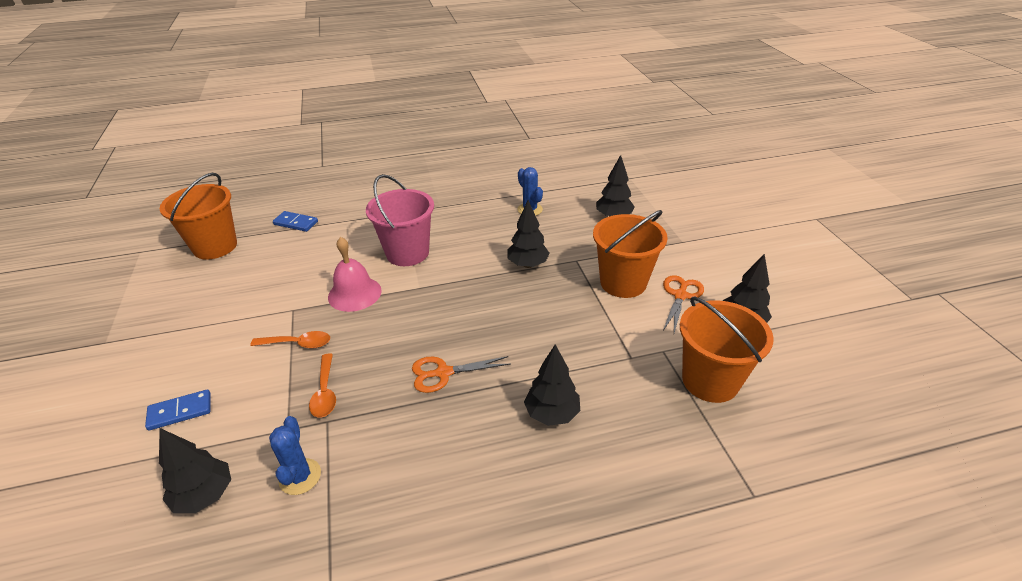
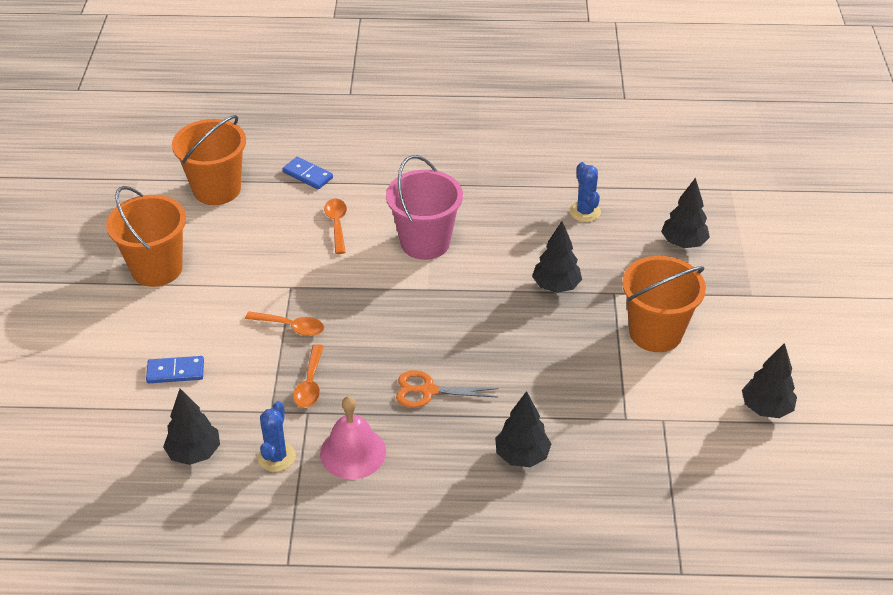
camera: 15 degrees right, 5 degrees up
pink bell [328,237,382,312] -> pink bell moved to [320,396,386,479]
orange scissors [663,275,704,333] -> none
orange bucket [680,296,774,403] -> orange bucket moved to [106,186,186,287]
none -> orange spoon [324,199,347,254]

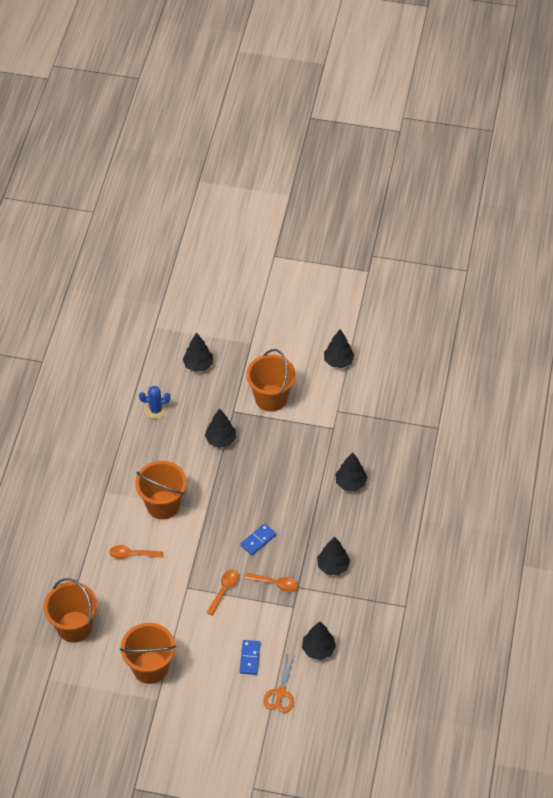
camera: 80 degrees left, 10 degrees up
blue cactus [258,401,296,472] -> none
blue domino [282,157,333,189] -> blue domino moved to [240,523,276,555]
pink bell [320,396,386,479] -> black tree [317,537,350,576]
pink bucket [386,155,463,260] -> orange bucket [135,461,187,519]
orange scissors [396,370,499,408] -> orange scissors moved to [263,655,295,713]

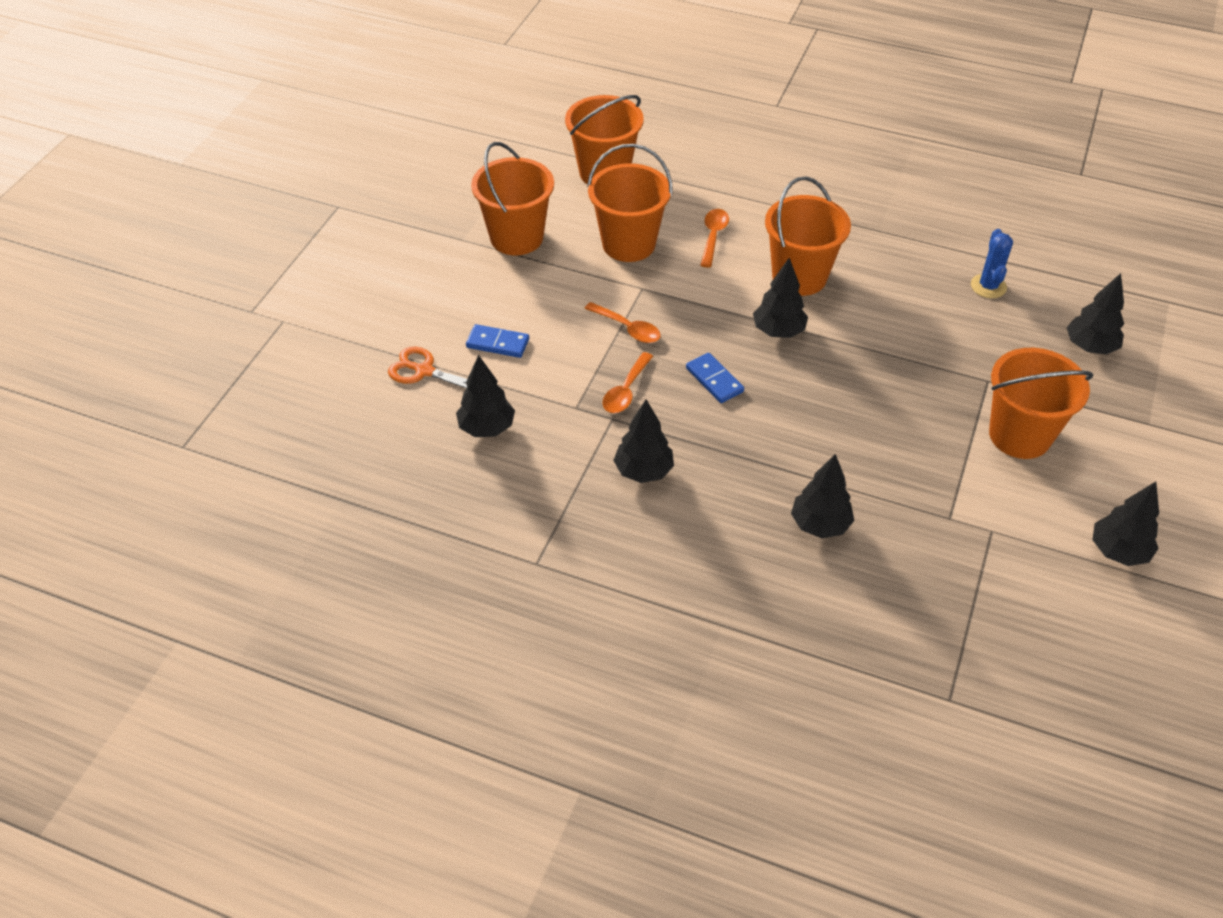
camera: 100 degrees right, 5 degrees down
black tree [205,408,236,448] -> black tree moved to [753,258,808,338]
none -> orange bucket [587,144,673,262]

